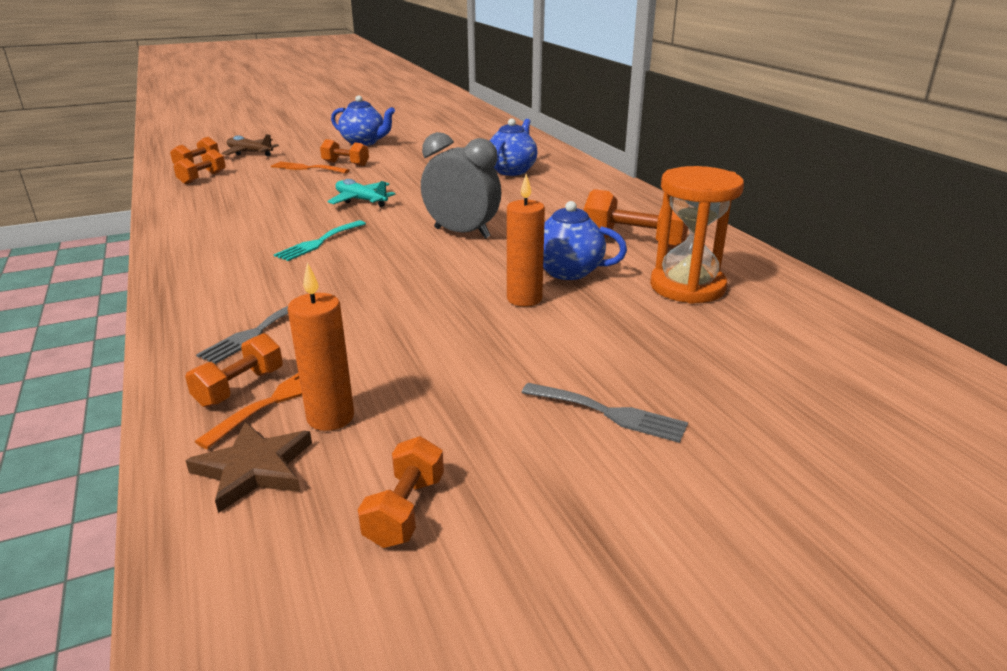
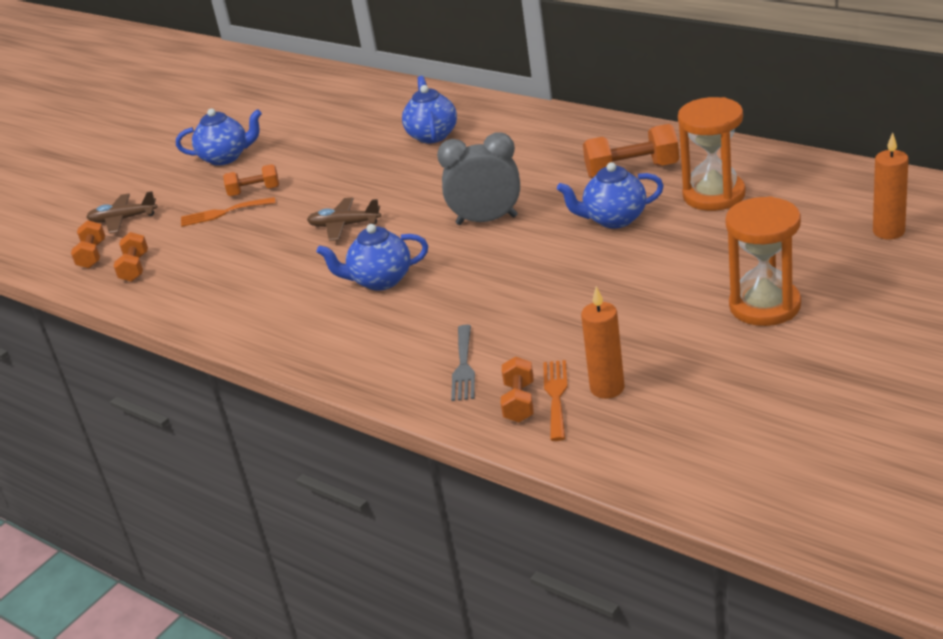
camera: 25 degrees left, 5 degrees up
brown star [186,422,312,513] -> none
turquoise fork [274,220,366,261] -> blue teapot [317,224,428,291]
turquoise plane [327,179,395,207] -> brown plane [307,198,381,241]
orange dumbbell [358,436,444,548] -> none
orange candle [507,174,545,307] -> orange candle moved to [873,133,909,239]
grey fork [521,383,688,443] -> orange hourglass [725,196,801,326]

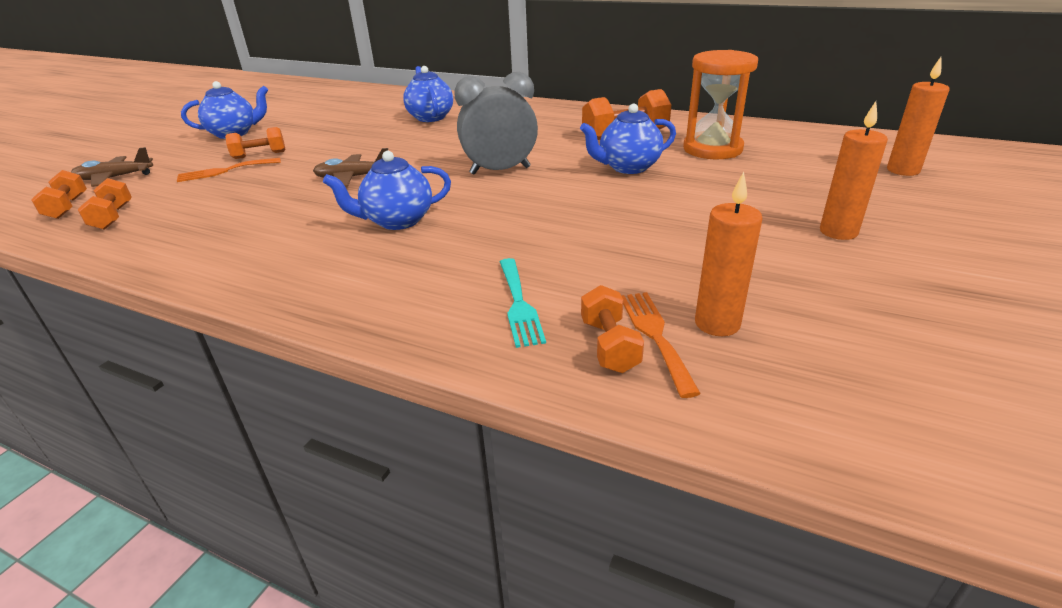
camera: 15 degrees left, 0 degrees up
grey fork [451,325,475,401] -> turquoise fork [500,258,546,348]
orange hourglass [725,196,801,326] -> orange candle [820,101,888,240]

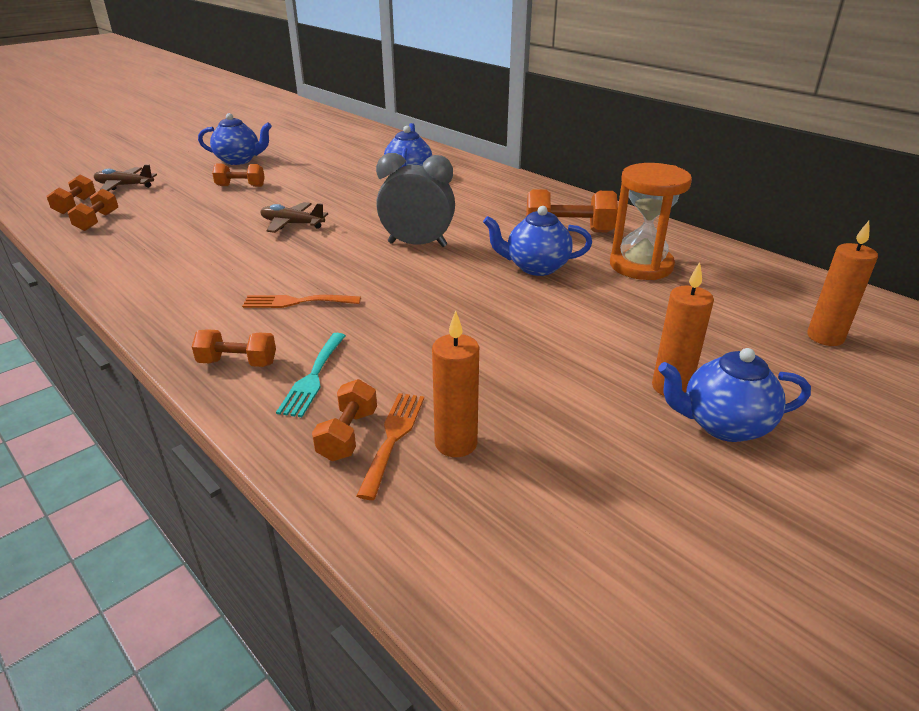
camera: 20 degrees right, 0 degrees up
orange fork [177,158,281,182] -> orange fork moved to [242,295,361,308]
blue teapot [323,151,451,230] -> blue teapot moved to [658,348,811,442]
none -> orange dumbbell [192,329,276,367]

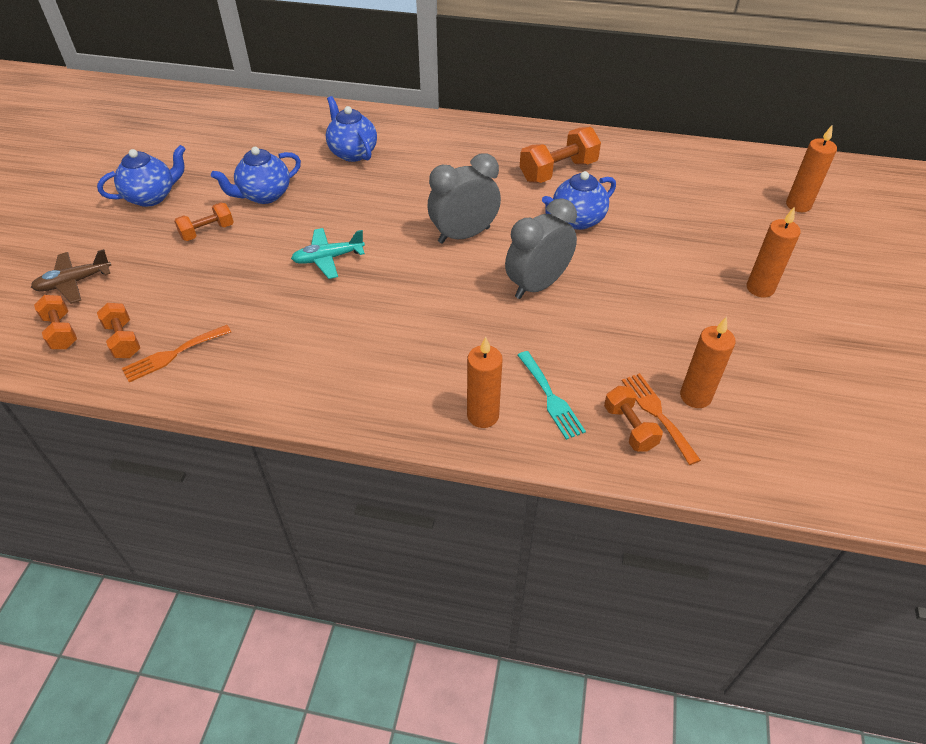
camera: 35 degrees left, 15 degrees up
orange dumbbell [192,329,276,367] -> orange candle [467,337,503,428]
orange fork [242,295,361,308] -> orange fork moved to [122,325,231,382]
brown plane [260,202,328,233] -> turquoise plane [291,228,365,279]
orange hourglass [610,163,692,280] -> none
blue teapot [658,348,811,442] -> blue teapot moved to [211,147,301,204]
none -> grey clock [505,198,577,299]

